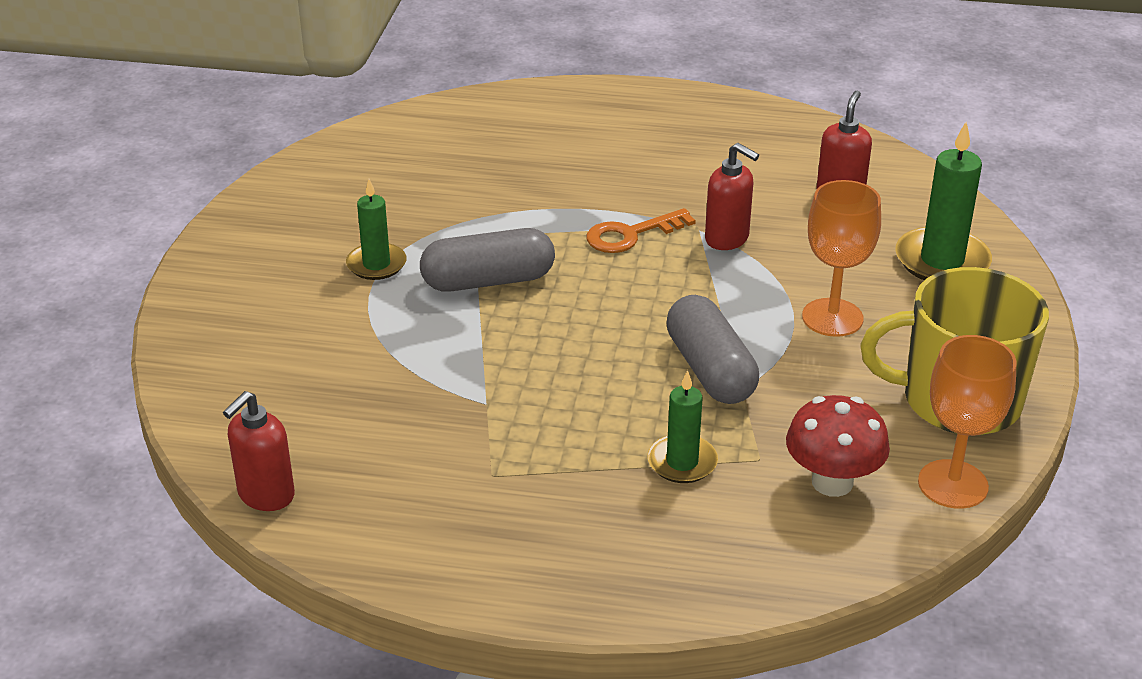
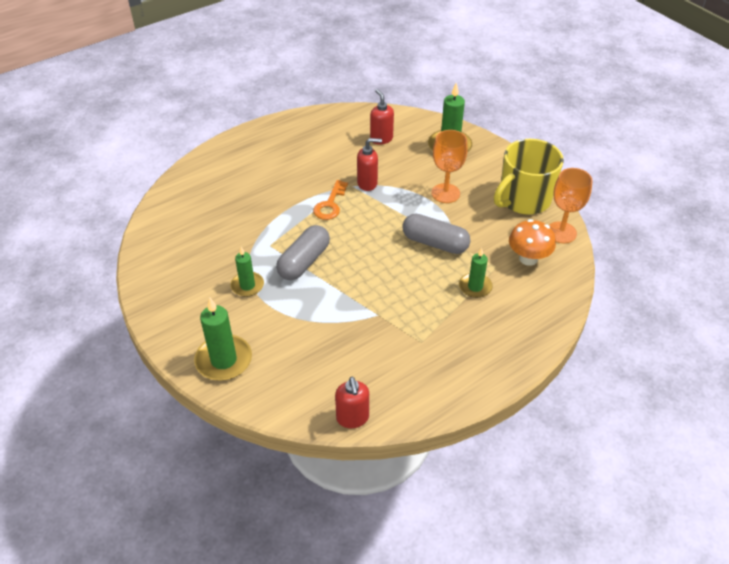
camera: 45 degrees left, 10 degrees up
red mushroom [786,395,890,497] -> orange mushroom [509,219,556,266]
none -> green candle [194,298,252,381]

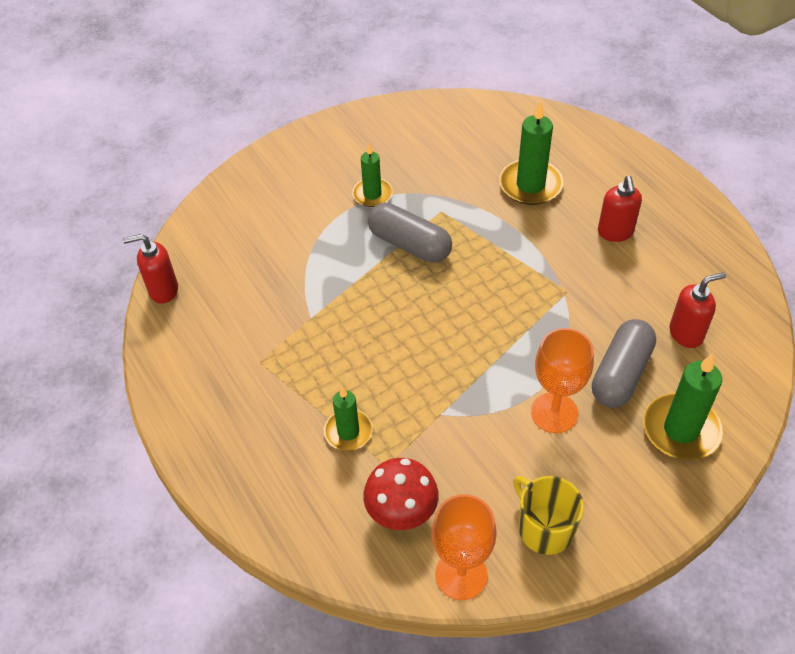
camera: 95 degrees right, 5 degrees up
green candle [194,298,252,381] -> green candle moved to [499,100,563,205]
orange key [313,180,348,220] -> none
red soap dispenser [357,138,382,191] -> red soap dispenser moved to [598,176,642,242]
grey capsule [403,214,470,254] -> grey capsule moved to [592,319,656,408]
yellow mug [494,139,564,215] -> yellow mug [513,476,584,555], size x0.61
orange mushroom [509,219,556,266] -> red mushroom [363,458,439,530]

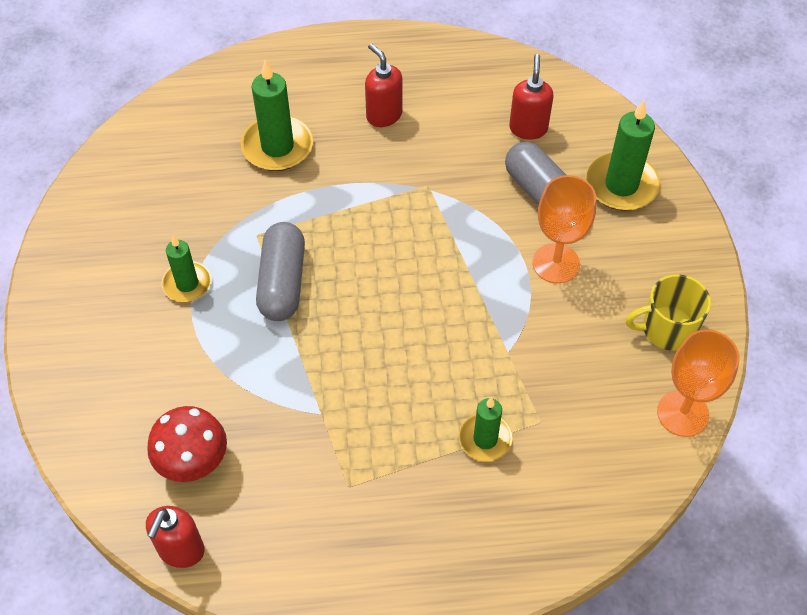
camera: 65 degrees left, 5 degrees up
red mushroom [363,458,439,530] -> red mushroom moved to [147,406,227,482]
grey capsule [368,203,452,263] -> grey capsule turned 60 degrees counterclockwise [256,222,305,321]
red soap dispenser [598,176,642,242] -> red soap dispenser turned 150 degrees counterclockwise [365,43,402,127]

